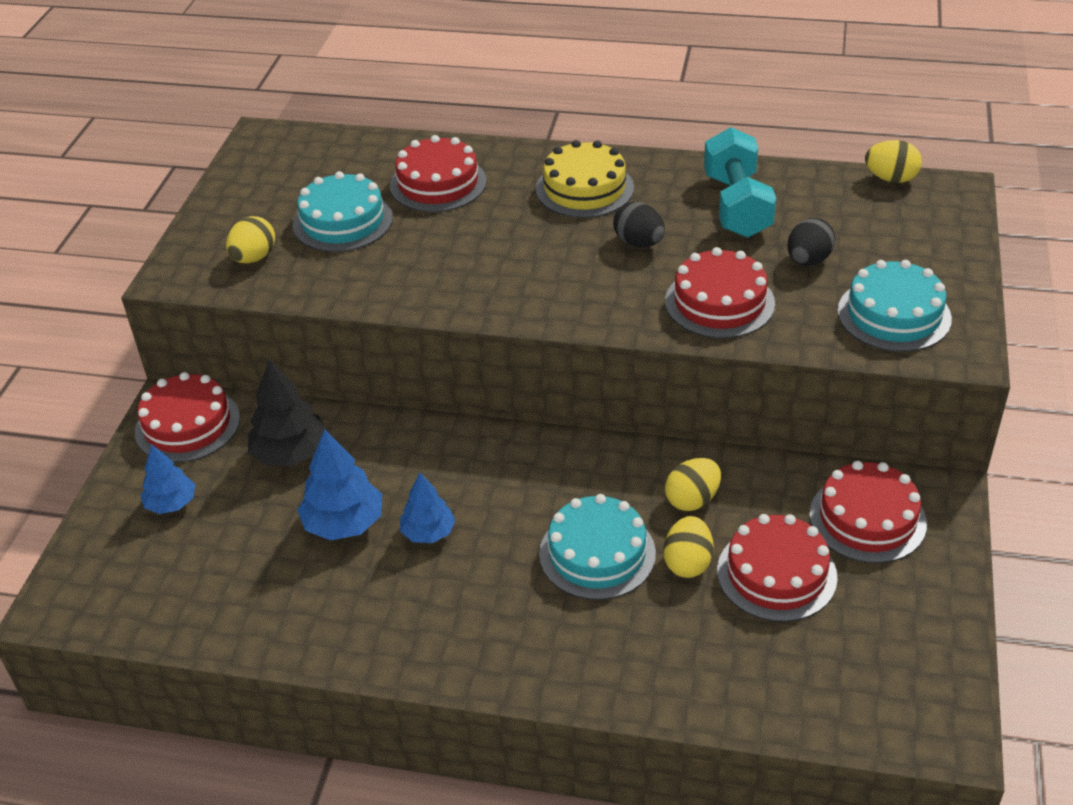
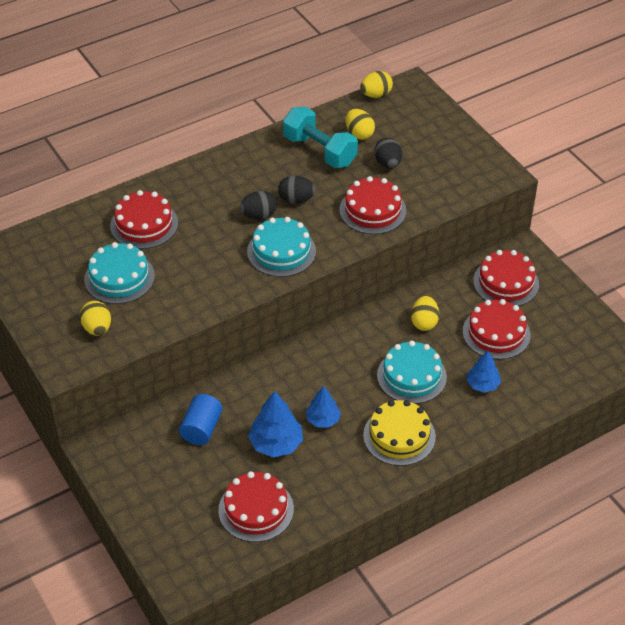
camera: 45 degrees left, 5 degrees up
red cake [135,372,240,463] -> red cake moved to [218,471,294,542]
blue tree [140,444,195,514] -> blue tree moved to [467,351,501,392]
black tree [248,360,329,465] -> blue cylinder [179,394,222,445]
yellow cake [536,140,634,218] -> yellow cake moved to [363,400,436,466]
yellow egg [663,516,714,578] -> yellow egg moved to [346,109,375,140]
turquoise cake [837,260,952,352] -> turquoise cake moved to [247,217,316,277]
none -> black egg [240,191,277,219]

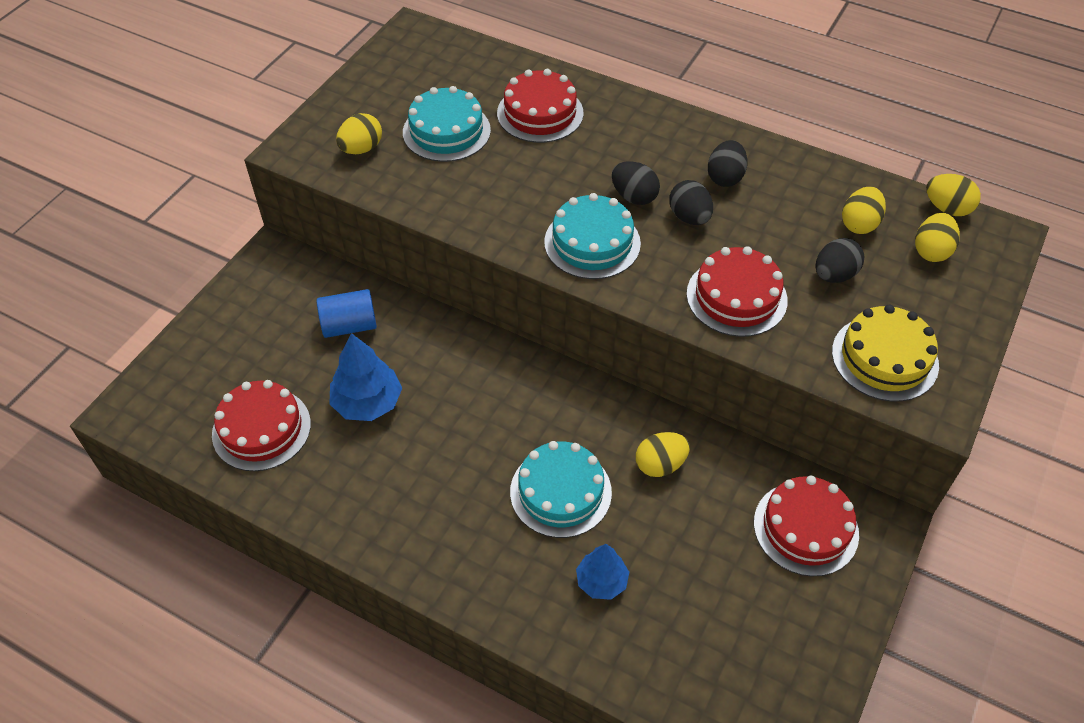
camera: 60 degrees right, 5 degrees up
turquoise dumbbell [283,107,358,168] -> none
blue tree [306,386,341,428] -> none
yellow cake [363,400,436,466] -> yellow cake moved to [832,304,939,402]
red cake [463,299,531,359] -> none
none -> black egg [708,140,748,187]
none -> yellow egg [915,213,960,262]

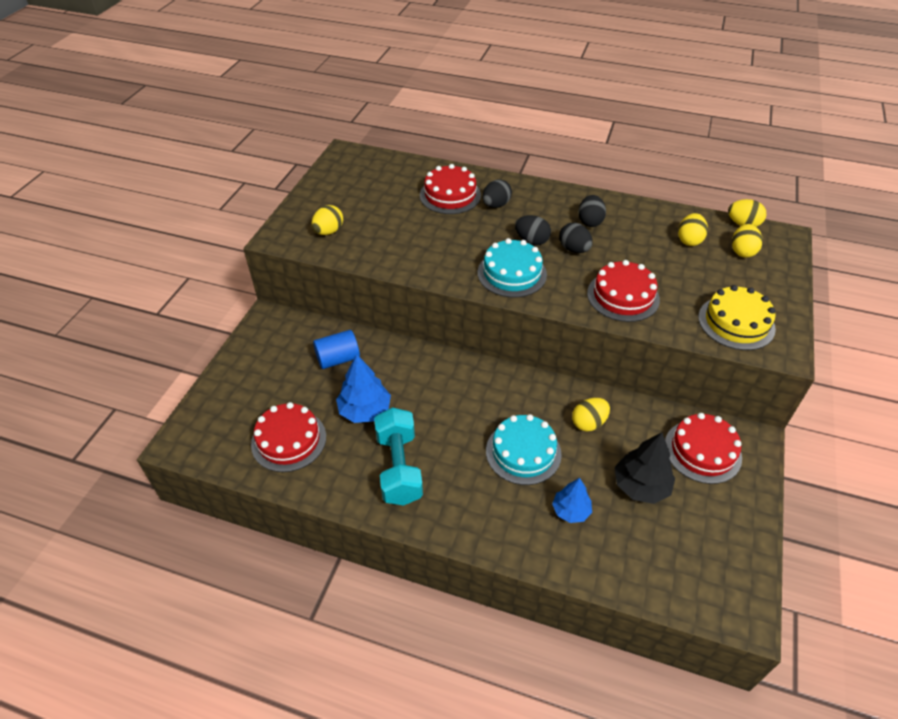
camera: 10 degrees left, 5 degrees down
turquoise cake [403,86,491,162] -> none
black egg [816,238,864,283] -> black egg moved to [482,179,512,208]
none -> turquoise dumbbell [374,407,423,506]
none -> black tree [615,432,675,504]

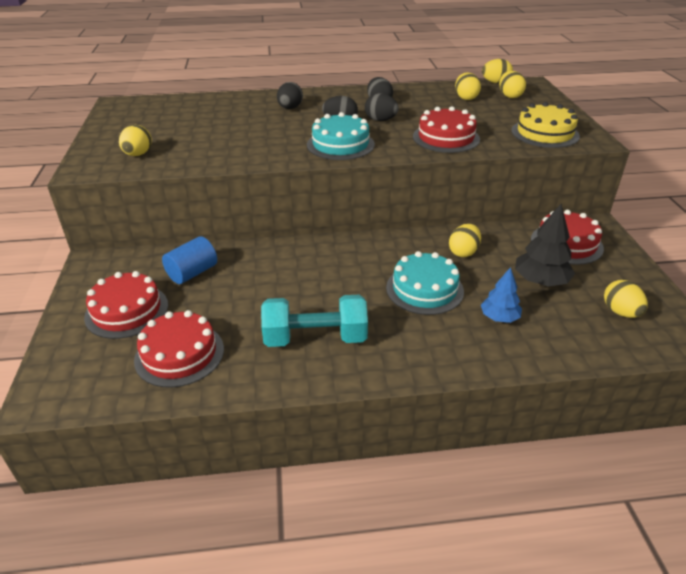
camera: 25 degrees left, 10 degrees down
blue tree [336,354,391,423] -> none
turquoise dumbbell [374,407,423,506] -> turquoise dumbbell turned 60 degrees counterclockwise [261,295,368,347]
red cake [420,164,481,214] -> red cake moved to [84,271,168,339]
none -> yellow egg [604,280,648,318]

